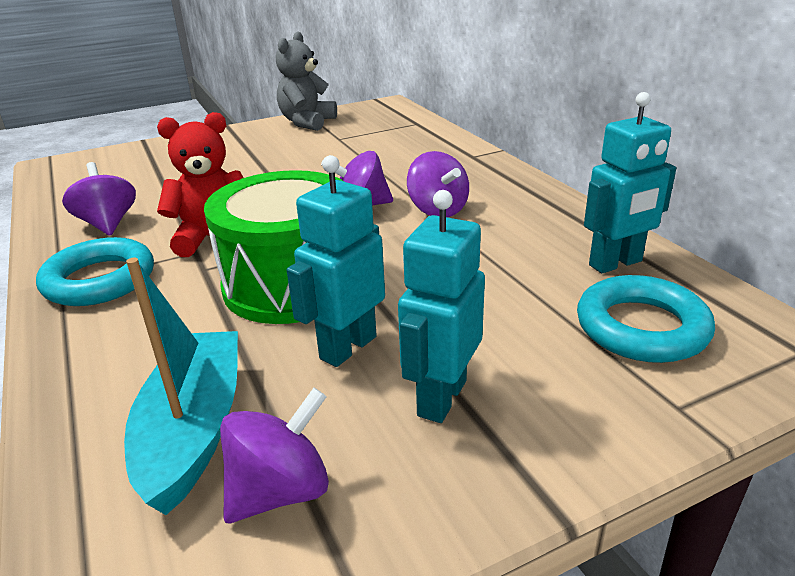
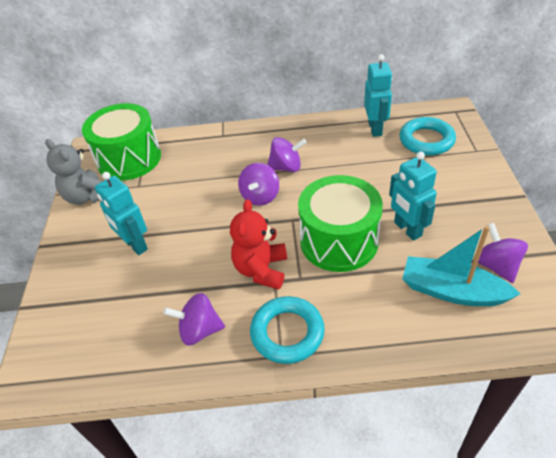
camera: 65 degrees left, 15 degrees up
turquoise robot [398,190,485,423] -> turquoise robot moved to [95,172,148,255]
none -> green drum [82,103,161,181]

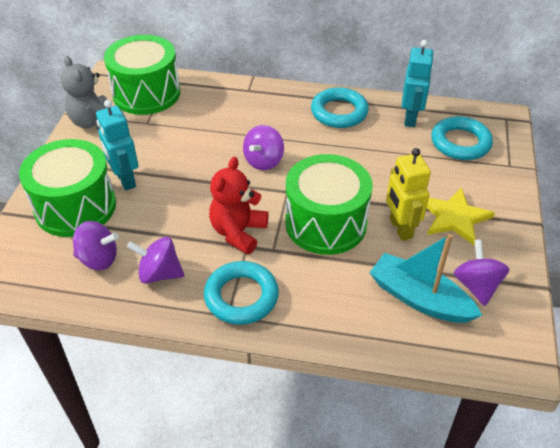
camera: 10 degrees right, 0 degrees up
purple spinning top [267,137,307,172] -> purple spinning top moved to [73,221,119,270]
turquoise robot [389,152,437,241] -> yellow robot [386,148,431,241]
none -> green drum [19,139,116,237]
none -> turquoise ring [311,87,369,128]
none -> yellow star [427,188,495,245]

